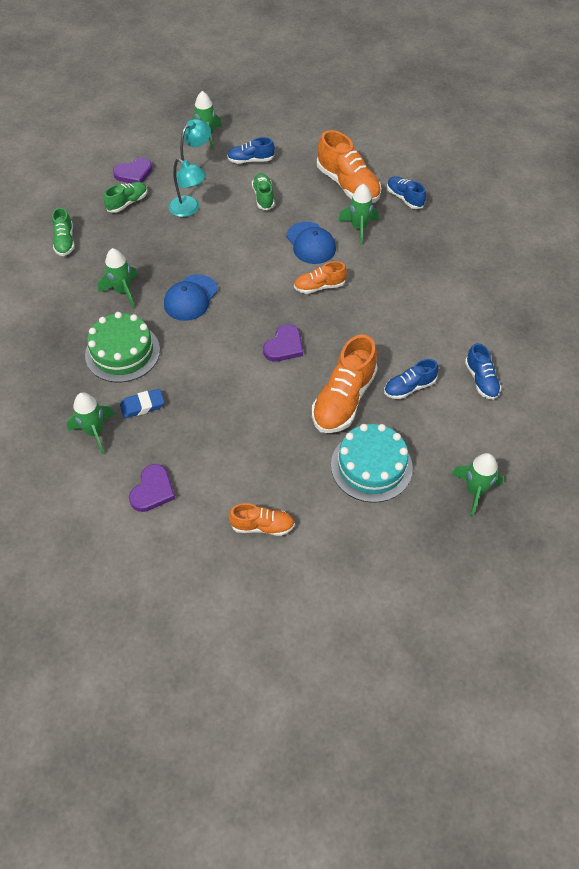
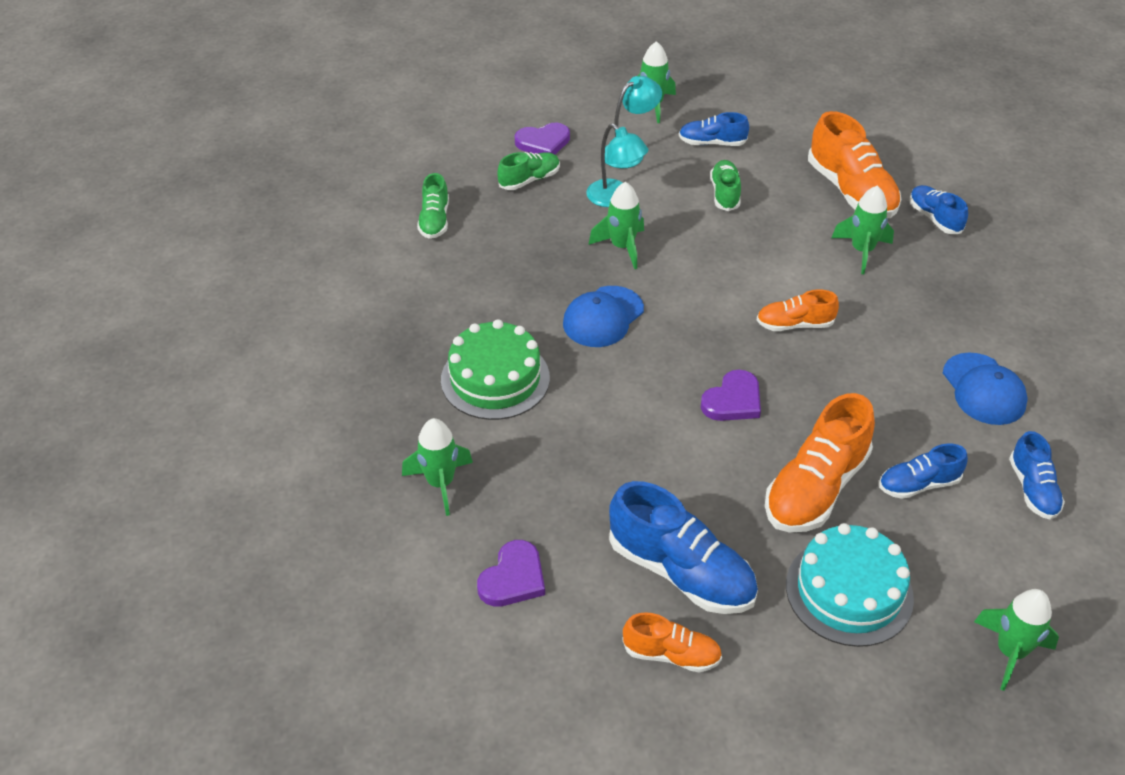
camera: 10 degrees right, 10 degrees down
green rocket [98,248,138,308] -> green rocket moved to [588,182,644,269]
blue eraser [120,389,164,418] -> none
blue cap [286,222,336,264] -> blue cap moved to [943,352,1028,425]
none -> blue shoe [609,481,758,614]

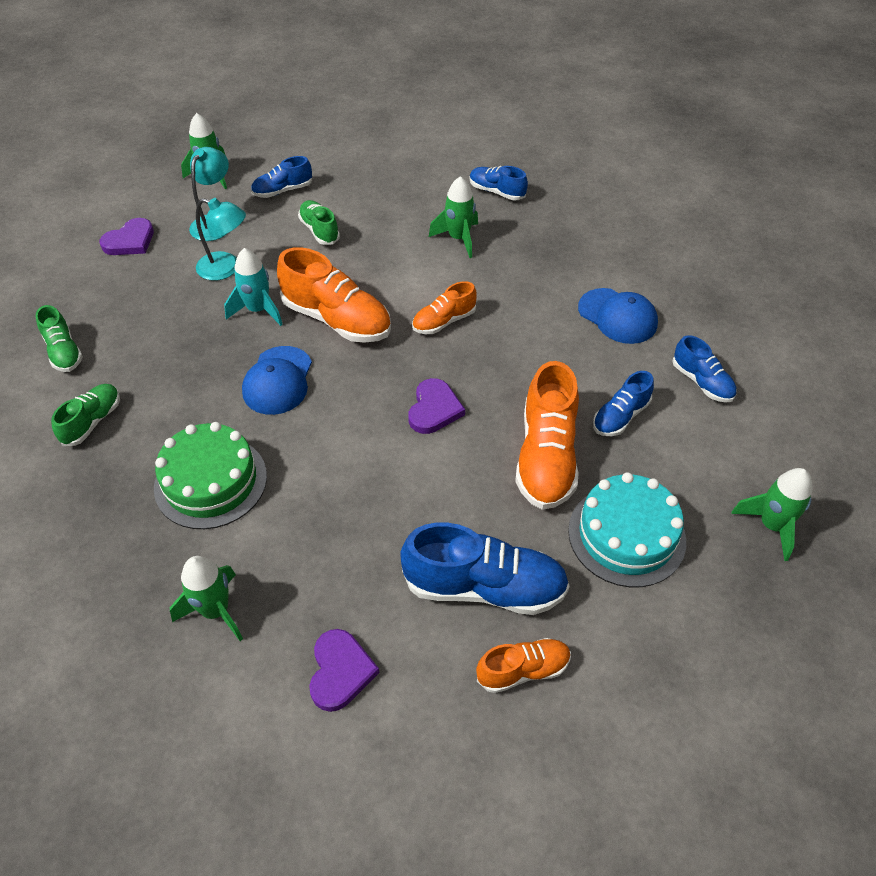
camera: 30 degrees left, 5 degrees up
green shoe [497,152,560,190] -> green shoe moved to [51,384,120,446]
green rocket [588,182,644,269] -> turquoise rocket [224,248,283,326]
orange shoe [808,111,901,218] -> orange shoe moved to [277,247,391,343]

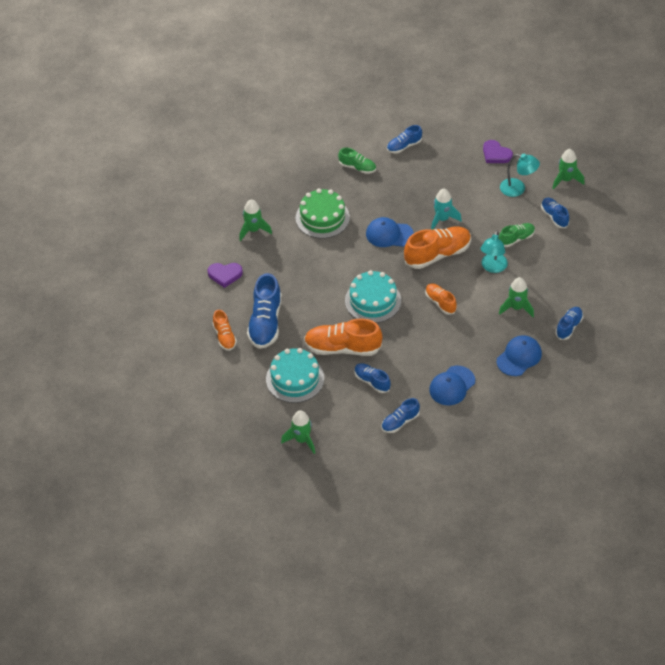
camera: 90 degrees right, 0 degrees up
green shoe [35,305,83,372] -> blue shoe [387,125,422,153]
turquoise lamp [196,198,246,281] -> turquoise lamp moved to [481,230,508,273]
orange shoe [277,247,391,343] -> orange shoe turned 150 degrees counterclockwise [404,227,471,269]
purple heart [408,378,465,434] -> turquoise cake [345,270,401,323]
none -> blue cap [497,335,542,376]

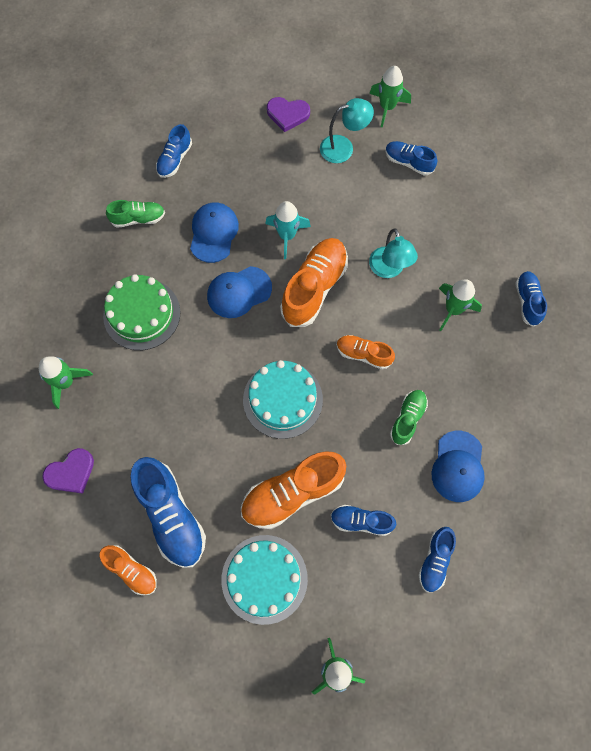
camera: 35 degrees left, 20 degrees up
blue cap [497,335,542,376] -> blue cap moved to [190,202,239,263]
green shoe [499,223,535,247] -> green shoe moved to [390,390,428,445]

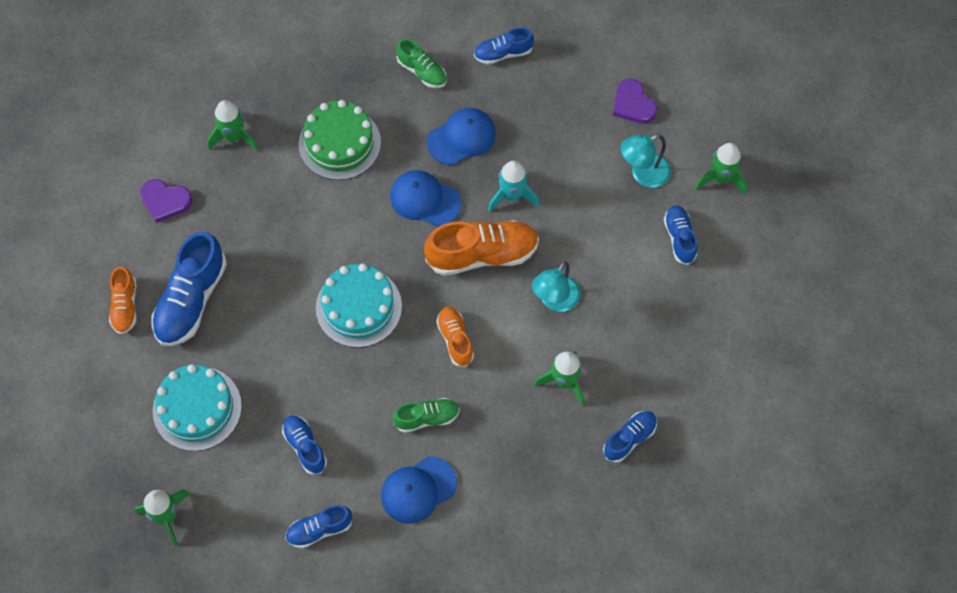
camera: 50 degrees right, 5 degrees down
orange shoe [241,451,346,529] -> none
turquoise lamp [320,98,374,163] -> turquoise lamp turned 120 degrees clockwise [621,134,671,188]

